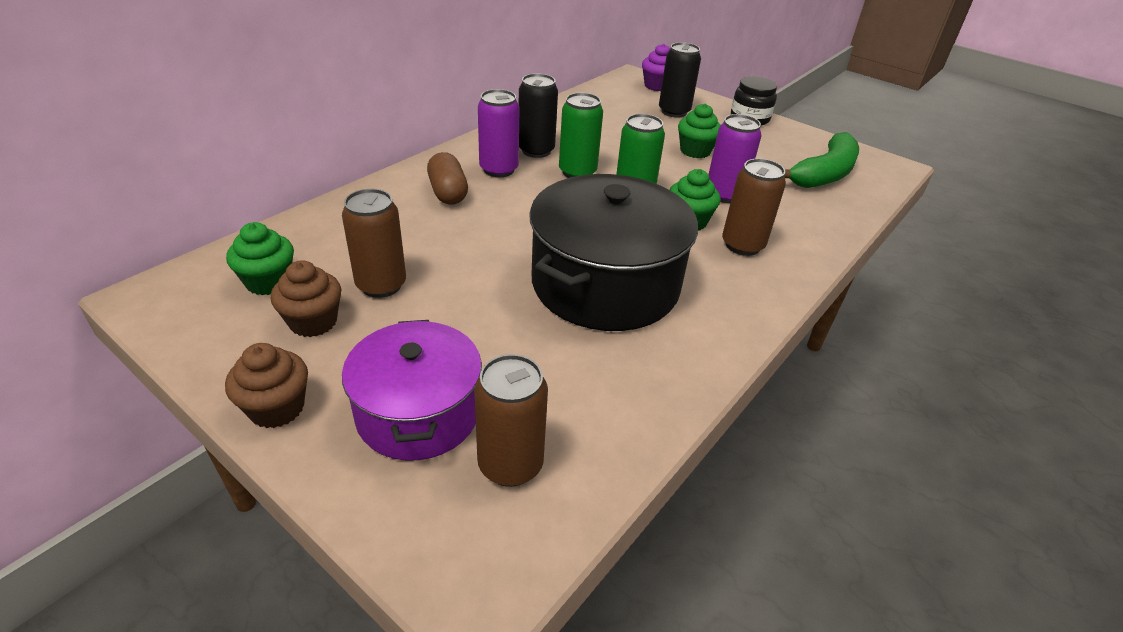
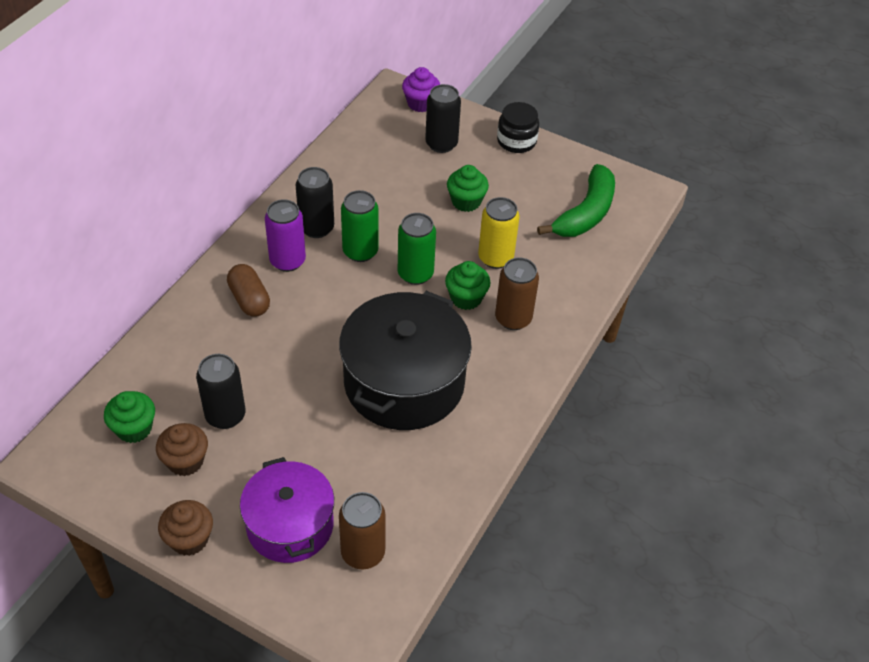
camera: 10 degrees left, 10 degrees up
brown can [342,189,406,298] -> black can [196,354,246,429]
purple can [708,114,761,203] -> yellow can [478,197,520,269]

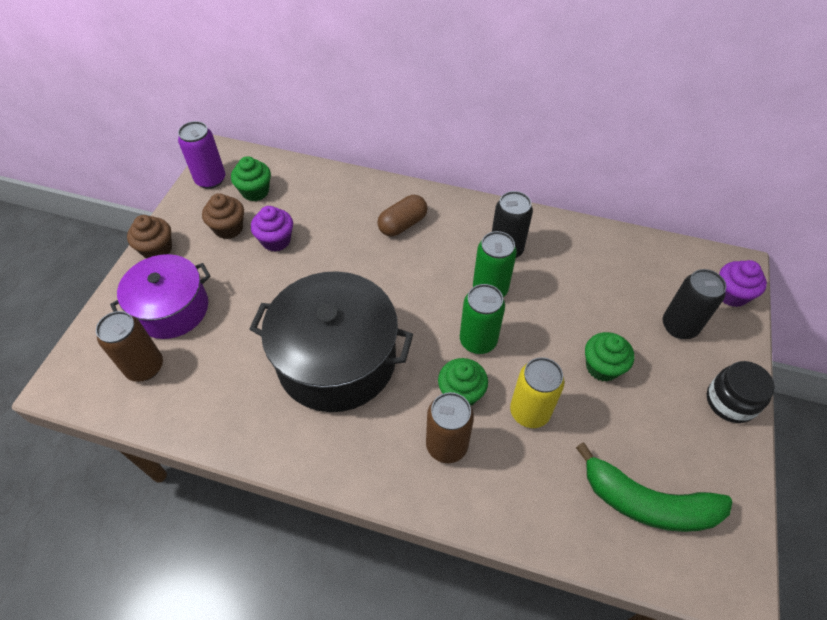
camera: 80 degrees right, 5 degrees up
black can [196,354,246,429] -> purple cupcake [251,206,293,252]
purple can [265,199,306,272] -> purple can moved to [178,121,225,189]

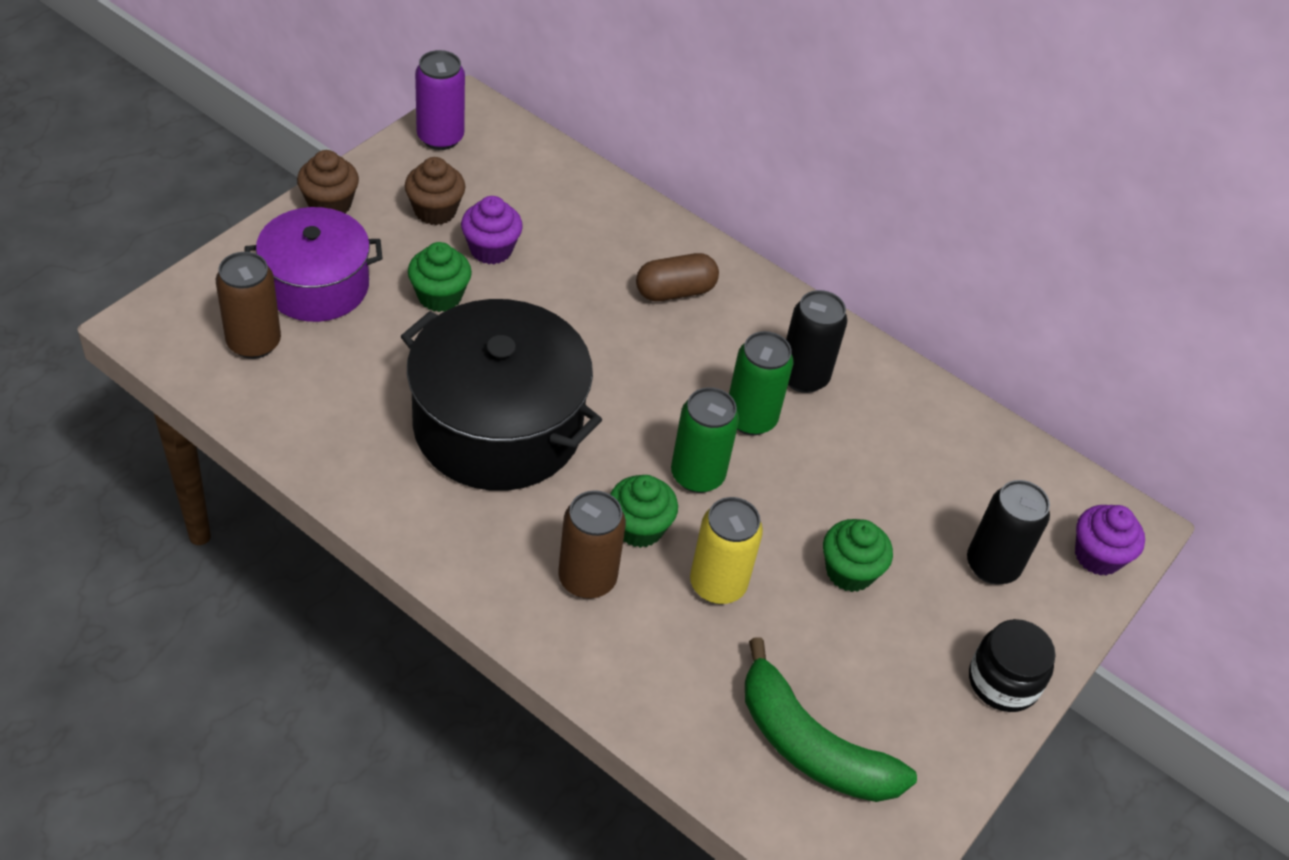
camera: 15 degrees right, 5 degrees down
green cupcake [231,156,271,201] -> green cupcake moved to [408,242,472,312]

